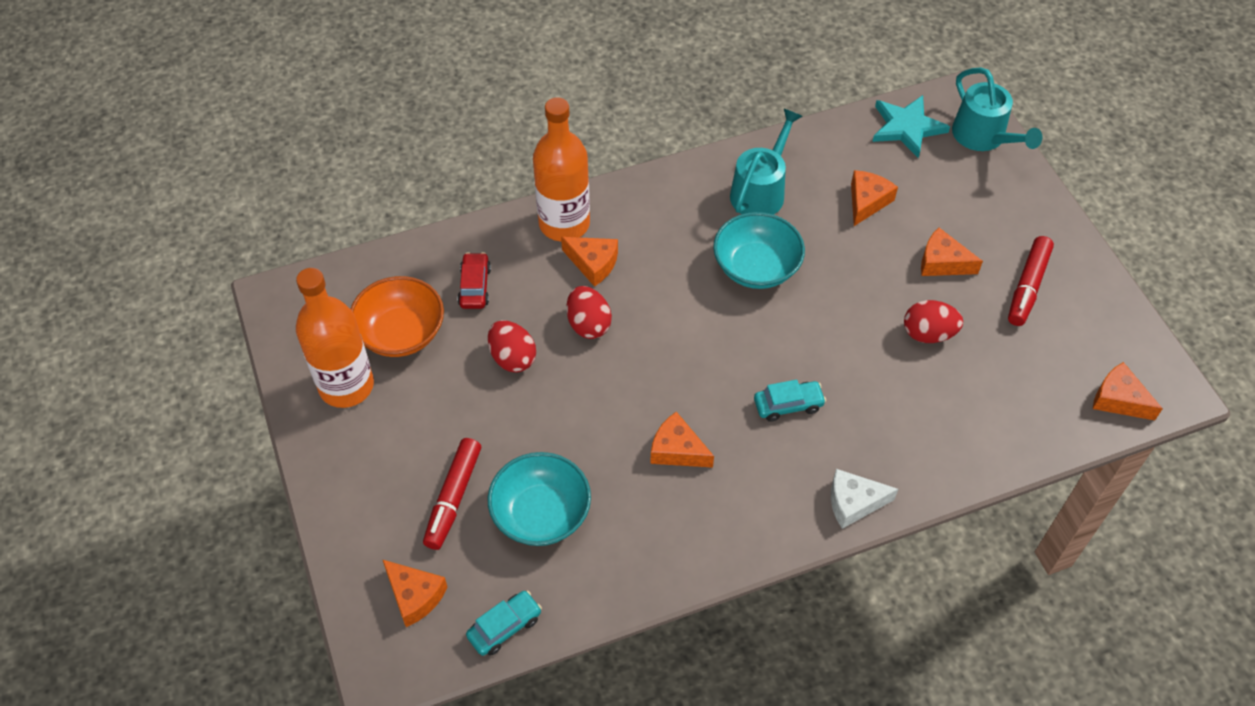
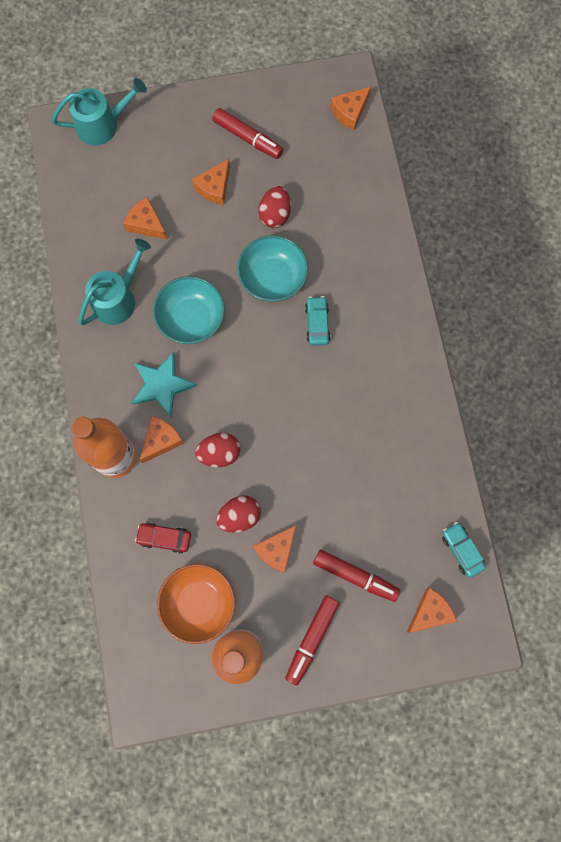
camera: 80 degrees left, 20 degrees up
turquoise bowl [488,452,591,546] -> turquoise bowl moved to [237,235,308,302]
orange cheese [650,412,714,468] -> orange cheese moved to [253,525,296,573]
turquoise watering can [730,109,803,215] -> turquoise watering can turned 90 degrees clockwise [78,239,151,325]
white cheese [831,469,898,529] -> none
turquoise star [872,95,950,158] -> turquoise star moved to [131,352,197,417]
none -> red marker [285,595,340,685]

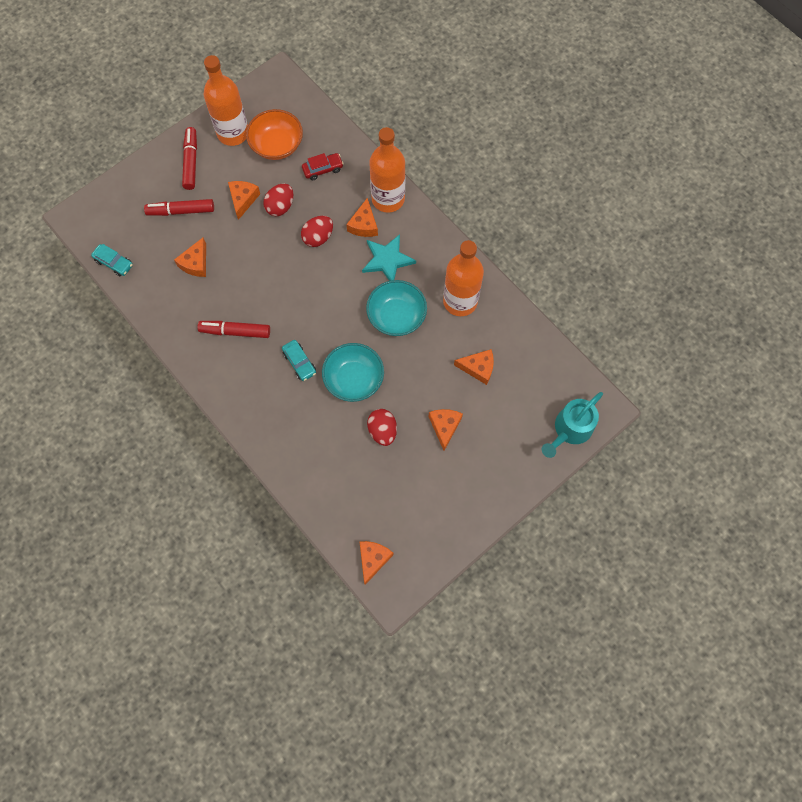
camera: 150 degrees right, 5 degrees down
turquoise watering can [78,239,151,325] -> orange bottle [443,240,484,316]
red marker [212,108,283,159] -> red marker moved to [197,321,270,338]
orange cheese [407,588,457,633] -> orange cheese moved to [174,238,206,277]

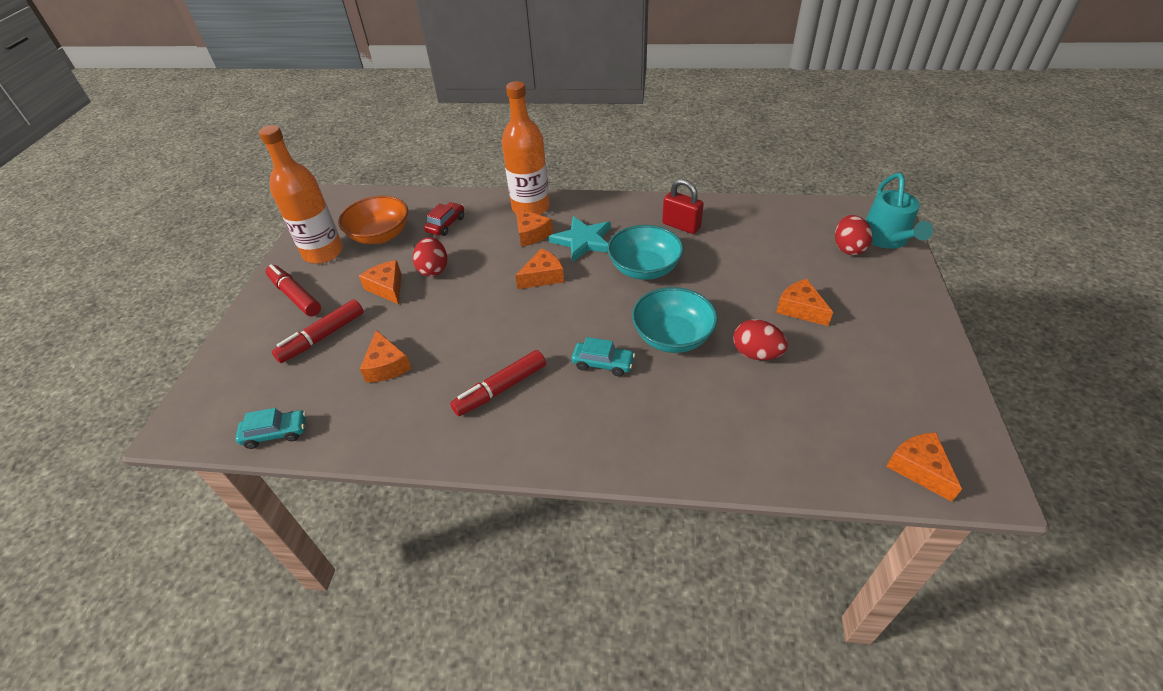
camera: 40 degrees left, 25 degrees down
red egg [301,216,333,247] -> red egg moved to [835,215,872,255]
orange bottle [443,240,484,316] -> red padlock [662,179,704,234]
orange cheese [454,349,494,385] -> orange cheese moved to [515,249,564,289]

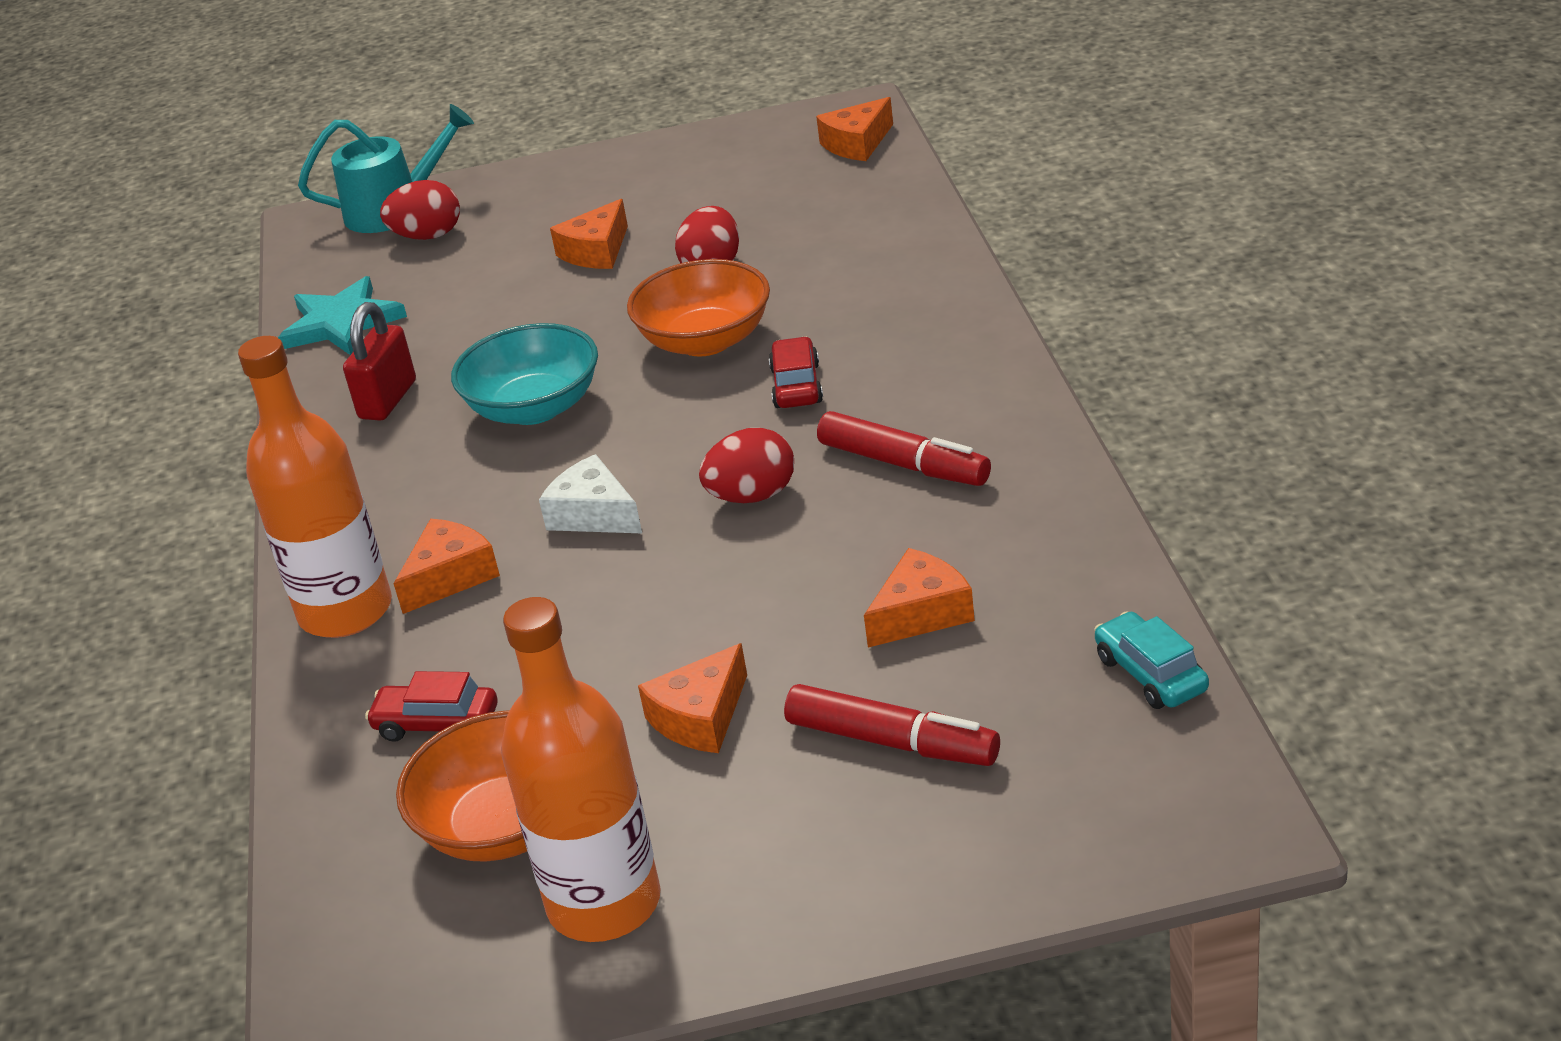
camera: 105 degrees left, 10 degrees down
red marker [266,264,321,316] -> none
red egg [413,237,447,277] -> red egg moved to [699,428,794,503]
orange cheese [515,249,564,289] -> white cheese [539,454,642,533]
turquoise star [549,216,611,262] -> turquoise star moved to [278,276,407,355]
turquoise car [571,337,635,377] -> red car [769,337,823,408]
turquoise bowl [632,287,718,353] -> orange bowl [627,259,770,356]

